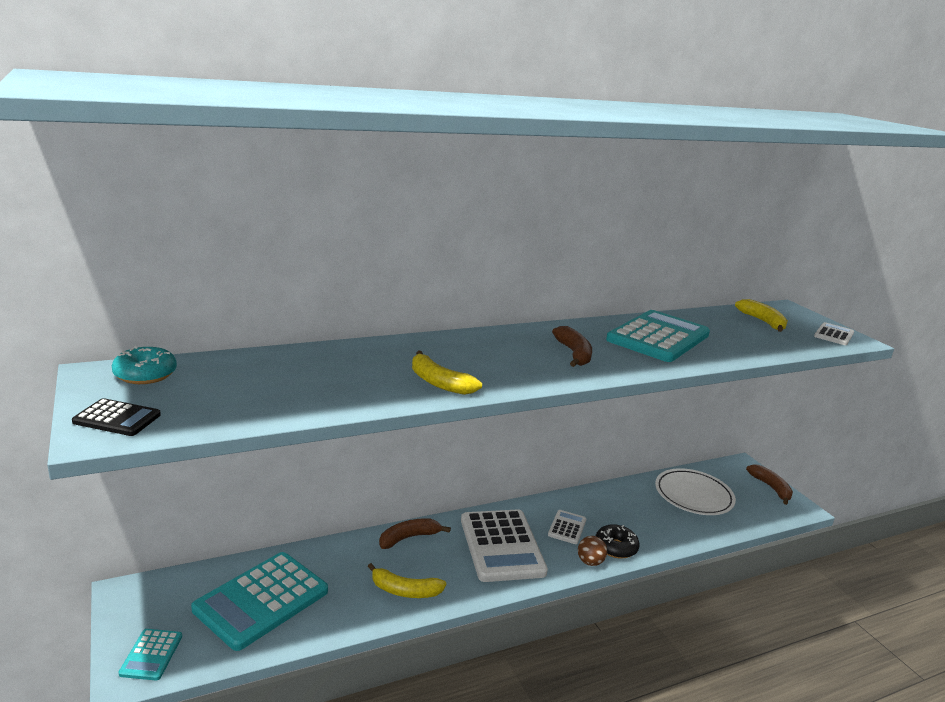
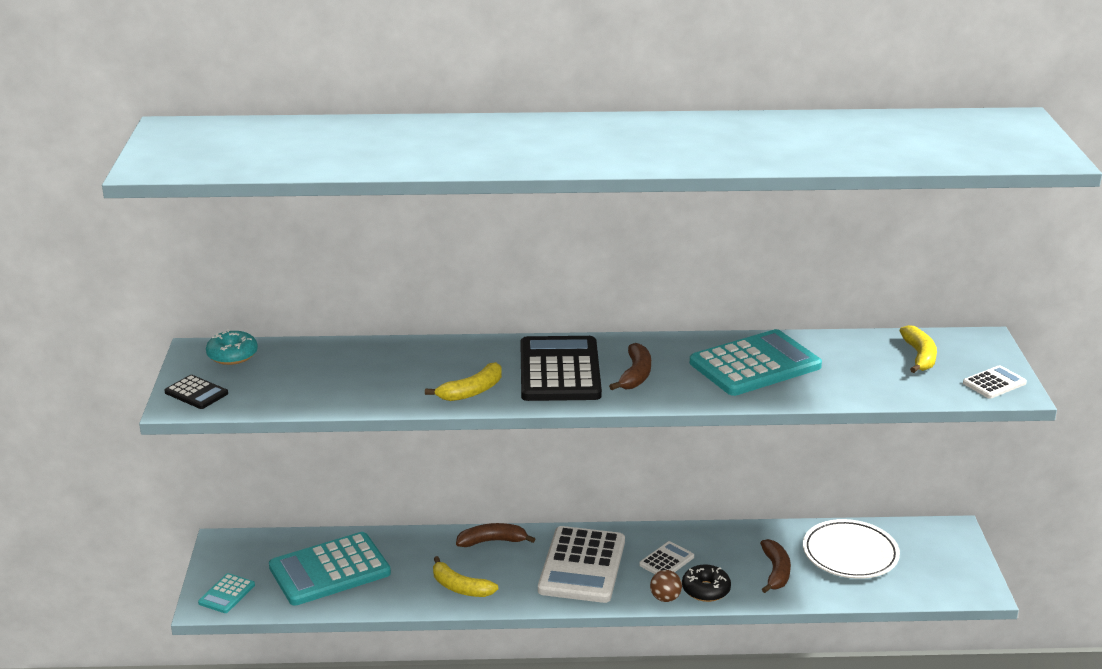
camera: 25 degrees right, 5 degrees up
yellow banana [412,351,482,395] -> yellow banana turned 105 degrees counterclockwise [425,362,502,401]
brown banana [746,464,793,505] -> brown banana moved to [760,539,791,593]
none -> black calculator [520,336,602,401]

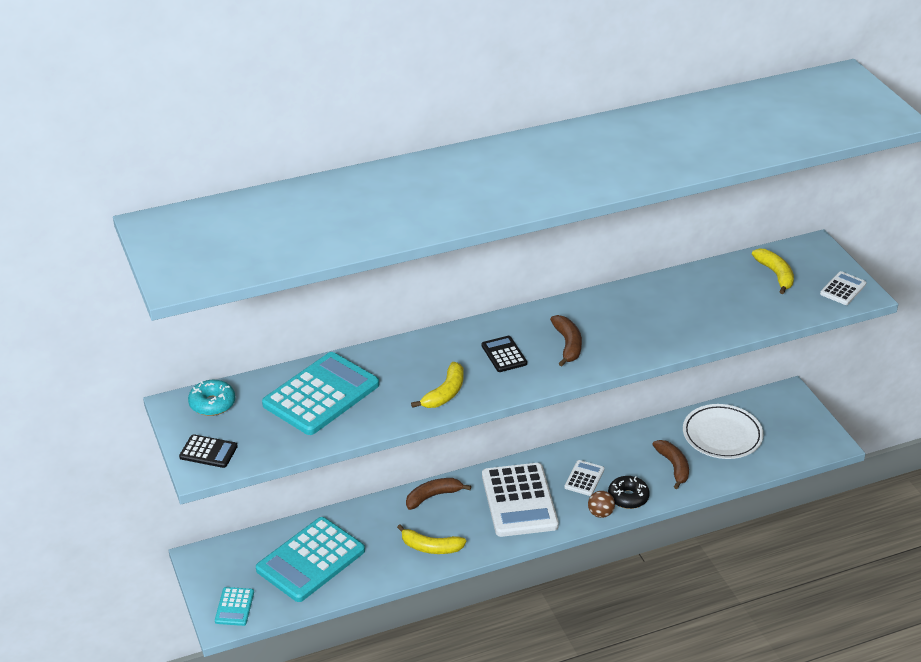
camera: 20 degrees left, 10 degrees up
black calculator [520,336,602,401] -> black calculator [481,336,527,372], size x0.47
turquoise calculator [690,329,822,396] -> turquoise calculator moved to [262,352,379,435]

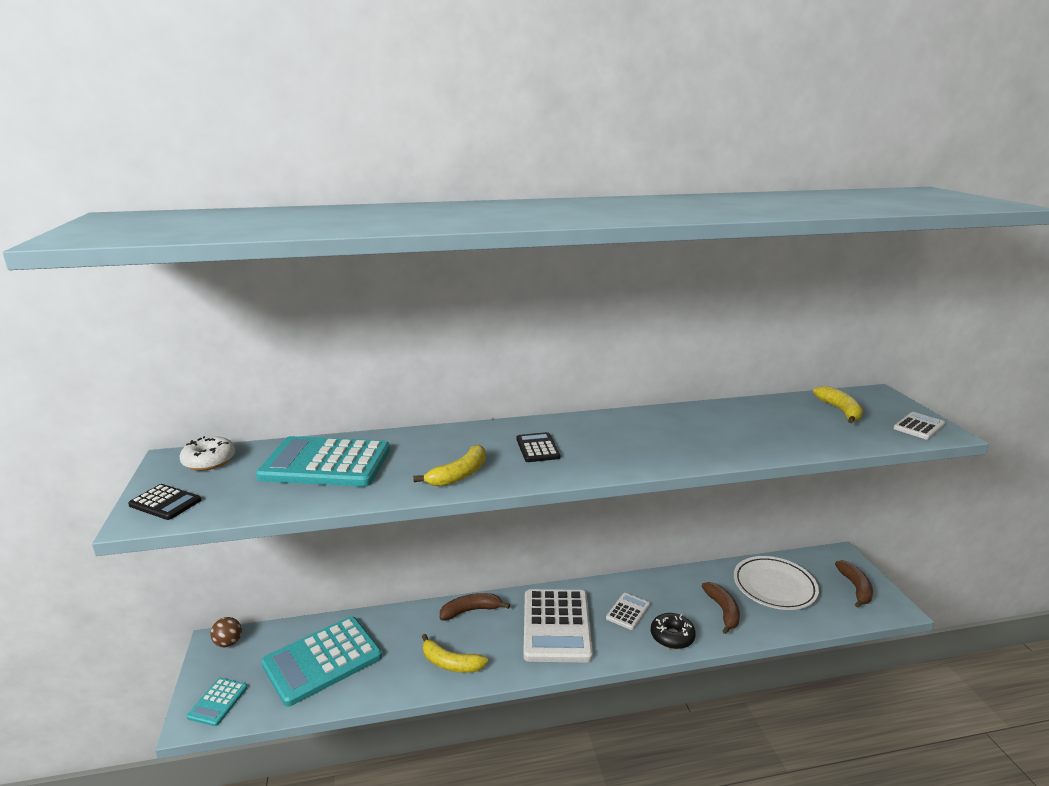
camera: 10 degrees right, 15 degrees down
turquoise donut [188,380,235,416] -> white donut [179,436,235,471]
turquoise calculator [262,352,379,435] -> turquoise calculator turned 135 degrees counterclockwise [256,436,390,487]
brown banana [550,315,582,366] -> brown banana moved to [835,560,873,608]
brown ball [588,491,615,518] -> brown ball moved to [211,617,242,647]

